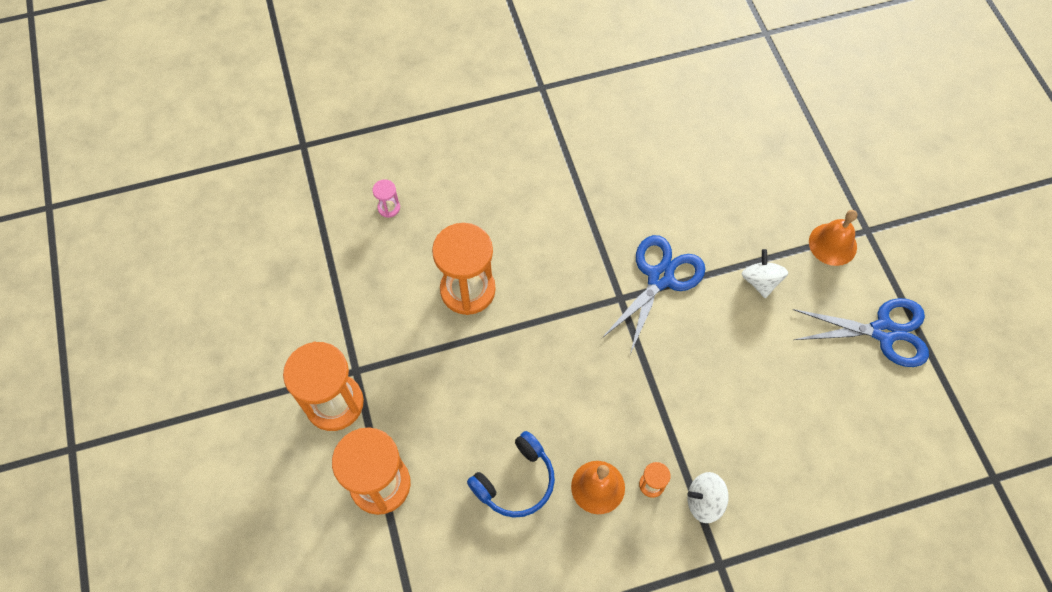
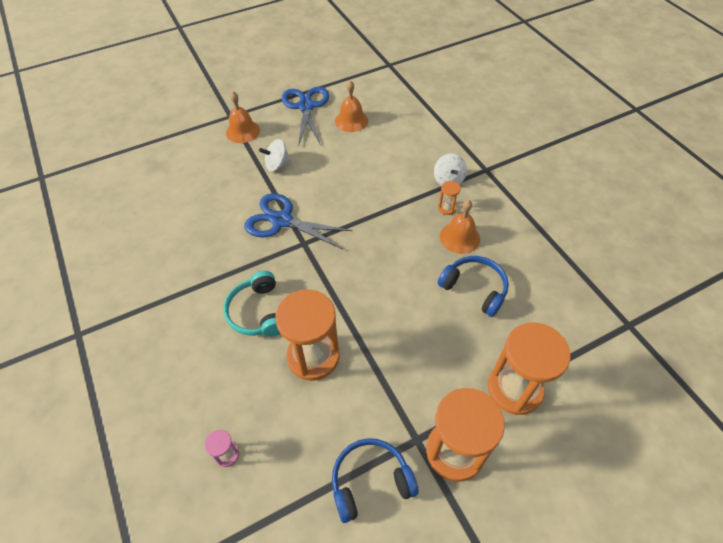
camera: 100 degrees left, 10 degrees down
none -> turquoise headphones [224,271,280,337]
none -> blue headphones [332,438,418,523]
none -> orange bell [335,80,368,132]

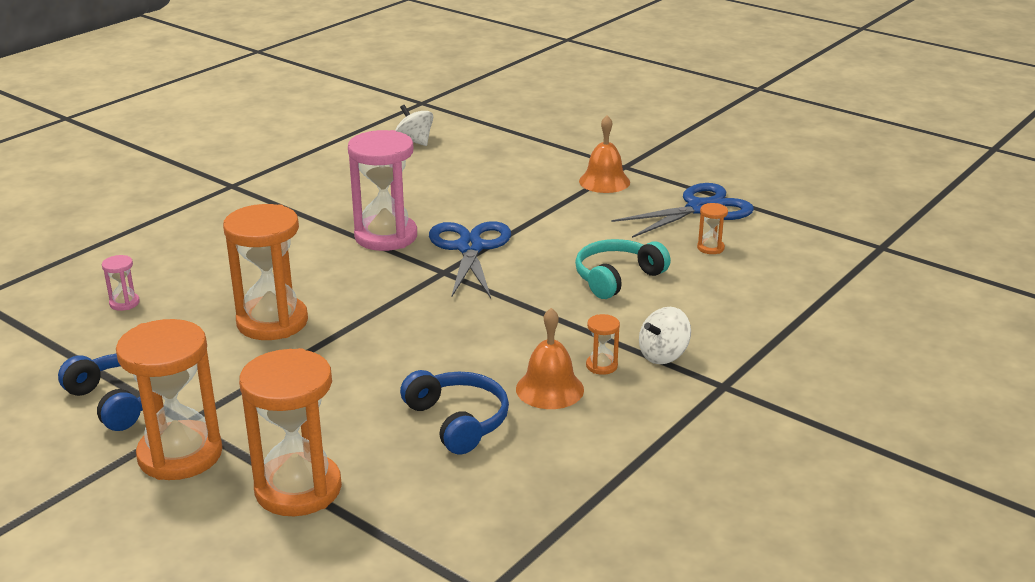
camera: 65 degrees right, 25 degrees down
turquoise headphones [224,271,280,337] -> turquoise headphones moved to [575,239,671,299]
white spinning top [259,139,291,172] -> white spinning top moved to [395,105,433,146]
orange bell [335,80,368,132] -> orange hourglass [697,203,728,254]
blue headphones [438,256,509,317] -> blue headphones turned 45 degrees counterclockwise [400,370,509,454]
none -> pink hourglass [348,130,417,251]

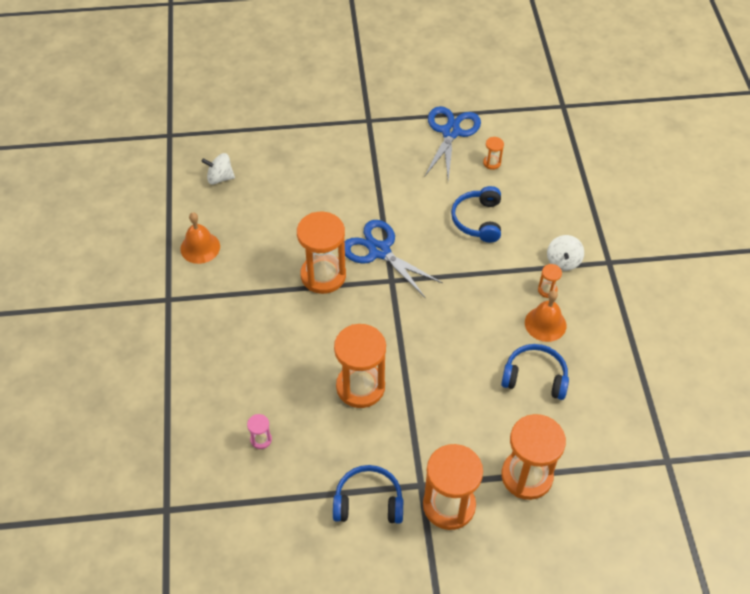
camera: 45 degrees left, 25 degrees up
pink hourglass [348,130,417,251] -> orange hourglass [297,212,346,294]
turquoise headphones [575,239,671,299] -> blue headphones [451,186,501,243]
orange bell [579,115,630,193] -> orange bell moved to [180,212,220,264]

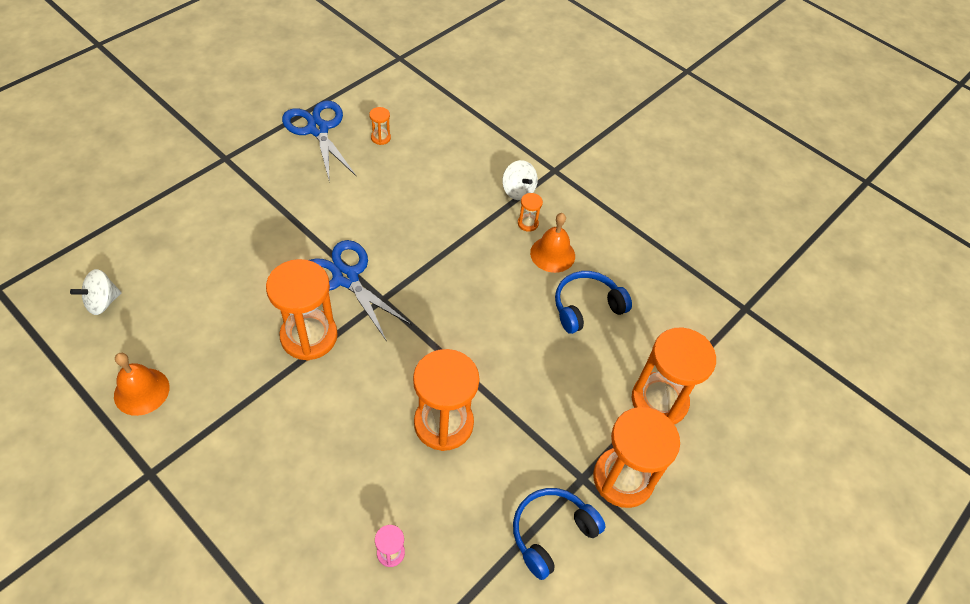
camera: 45 degrees left, 0 degrees up
blue scissors [345,220,443,297] -> blue scissors turned 45 degrees clockwise [309,240,412,340]
blue headphones [451,186,501,243] -> none

